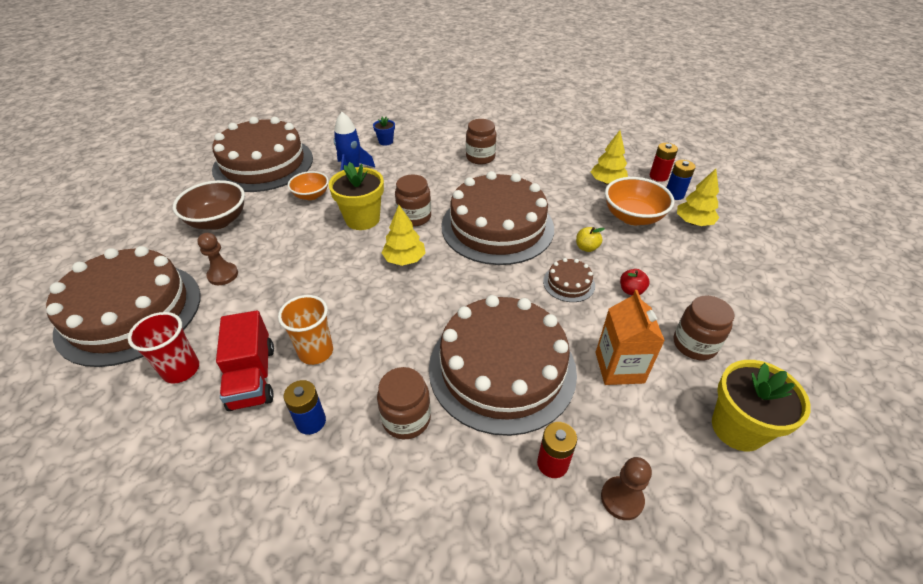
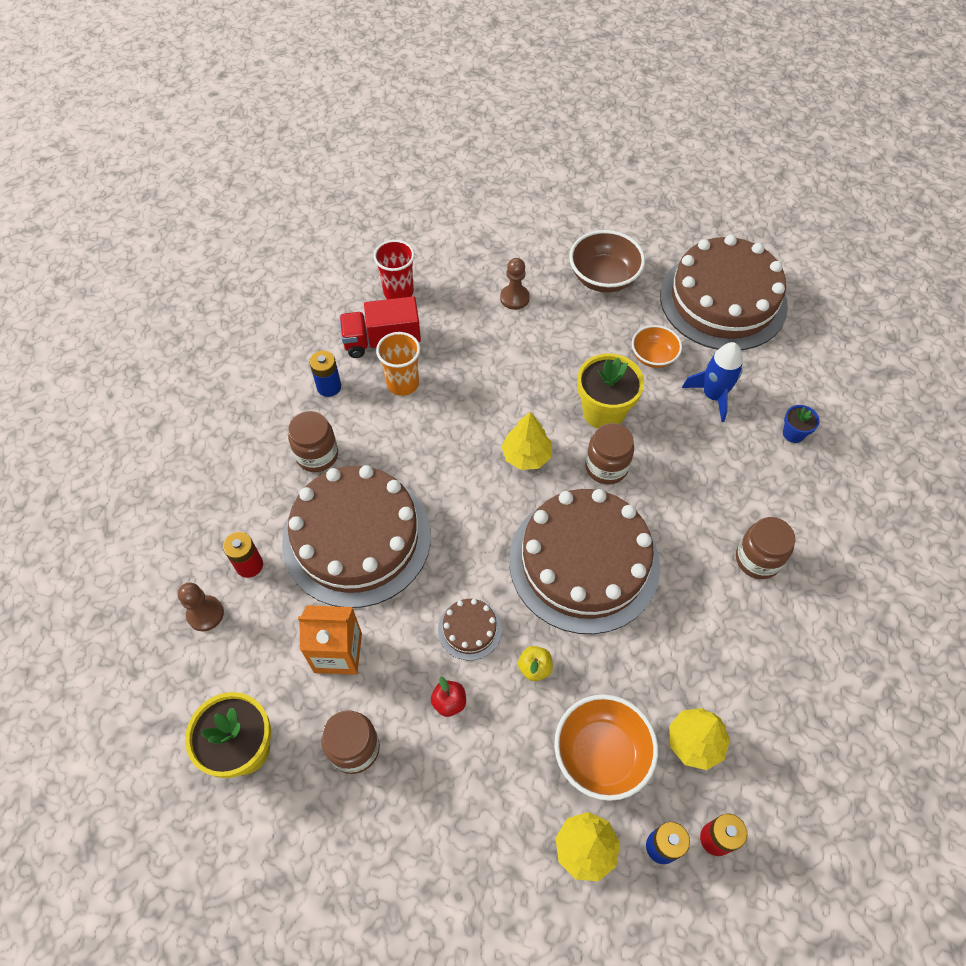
camera: 95 degrees right, 15 degrees up
brown cake [46,246,201,367] -> none

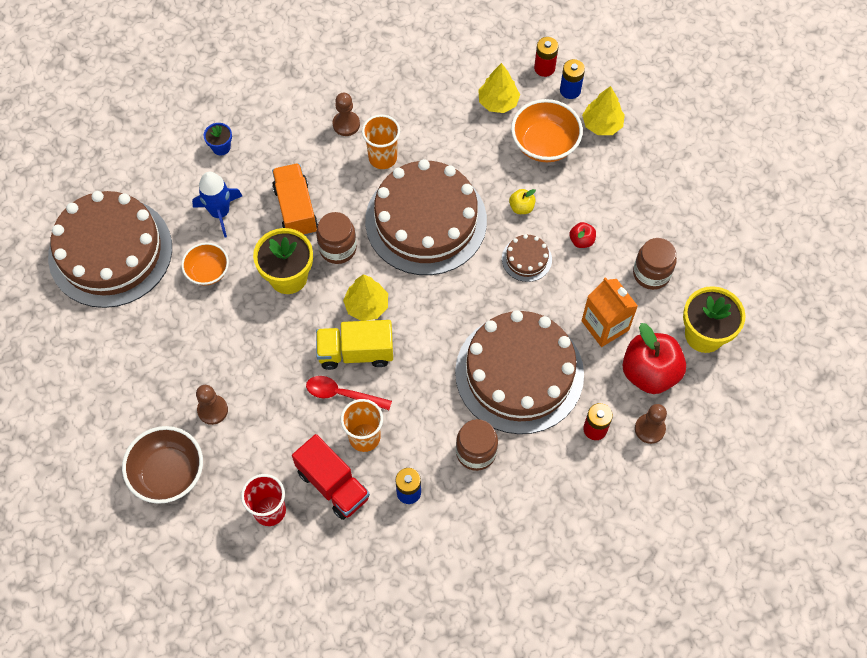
camera: 125 degrees left, 5 degrees up
brown bowl [569,230,645,293] -> brown bowl moved to [122,426,203,504]
brown jar [736,517,795,579] -> brown pawn [333,93,360,136]
none -> orange truck [272,163,318,236]
none -> red spoon [306,376,392,410]
none -> yellow truck [316,320,393,370]
none -> orange cup [362,115,400,169]
none -> red apple [622,323,686,394]

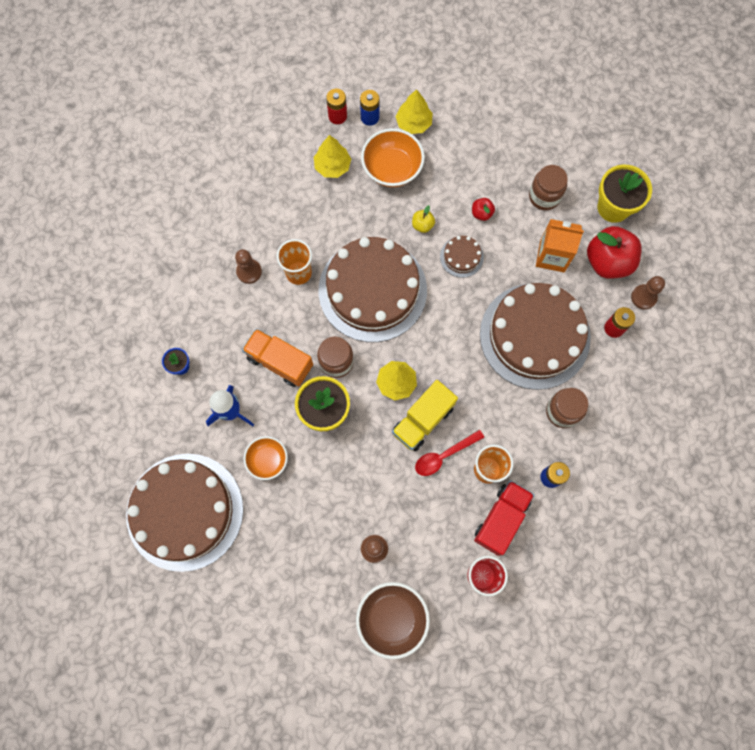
camera: 45 degrees left, 10 degrees up
red truck [292,434,370,520] -> red truck turned 60 degrees counterclockwise [474,480,534,556]

